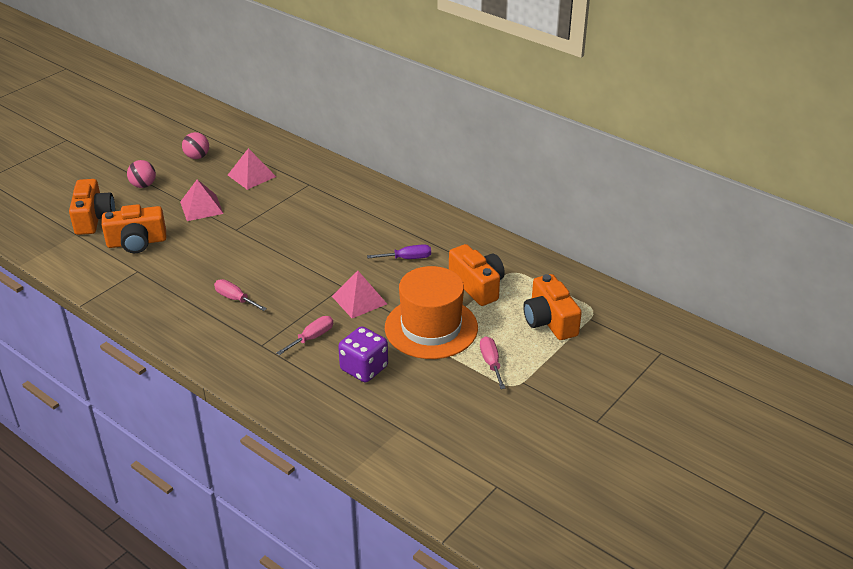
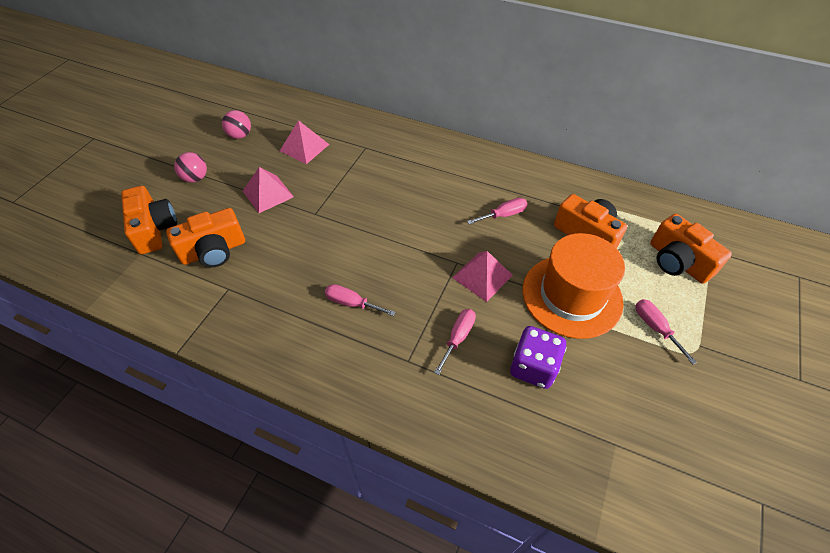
camera: 15 degrees left, 15 degrees up
purple screwdriver [367,244,431,259] -> pink screwdriver [467,198,527,225]

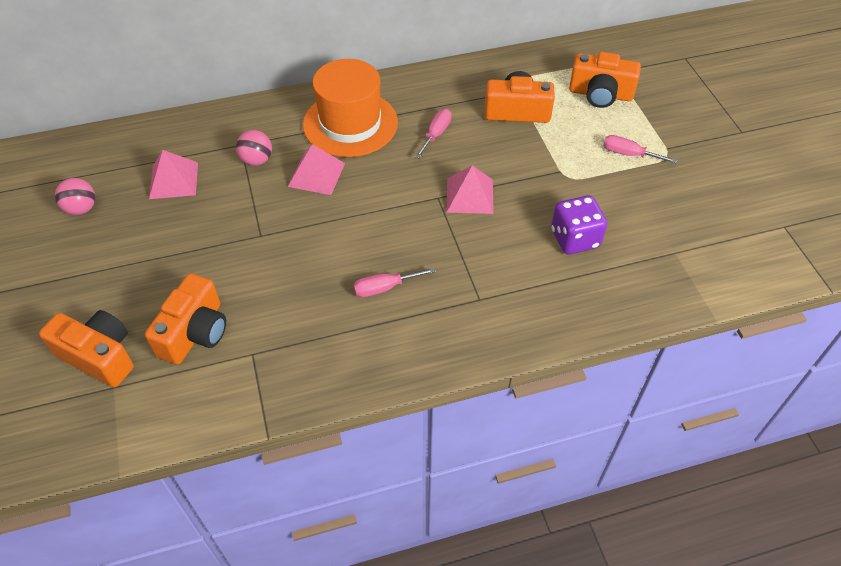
camera: 40 degrees left, 0 degrees up
pink ball [174,152,207,183] -> pink ball moved to [236,130,272,166]
pink pyramid [243,167,294,213] -> pink pyramid moved to [288,144,345,195]
pink screwdriver [434,309,476,375] -> none
orange hat [523,233,625,339] -> orange hat moved to [303,59,398,157]

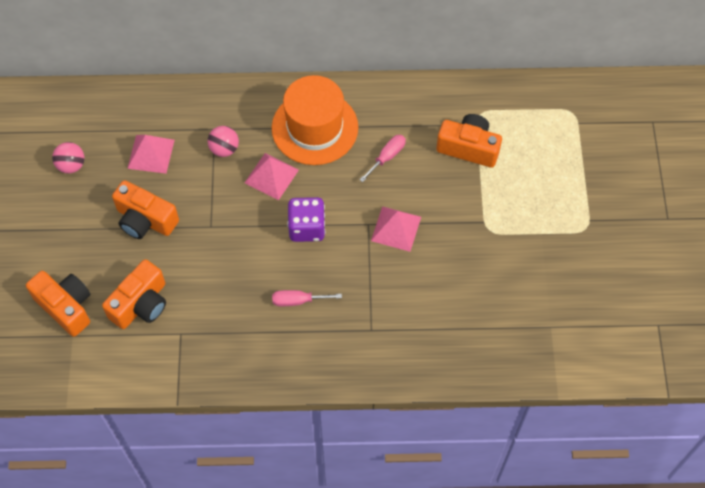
camera: 15 degrees right, 10 degrees up
purple dice [551,195,607,254] -> purple dice moved to [287,197,325,242]
orange camera [569,52,641,108] -> orange camera moved to [112,180,179,239]
pink screwdriver [603,135,677,163] -> none

